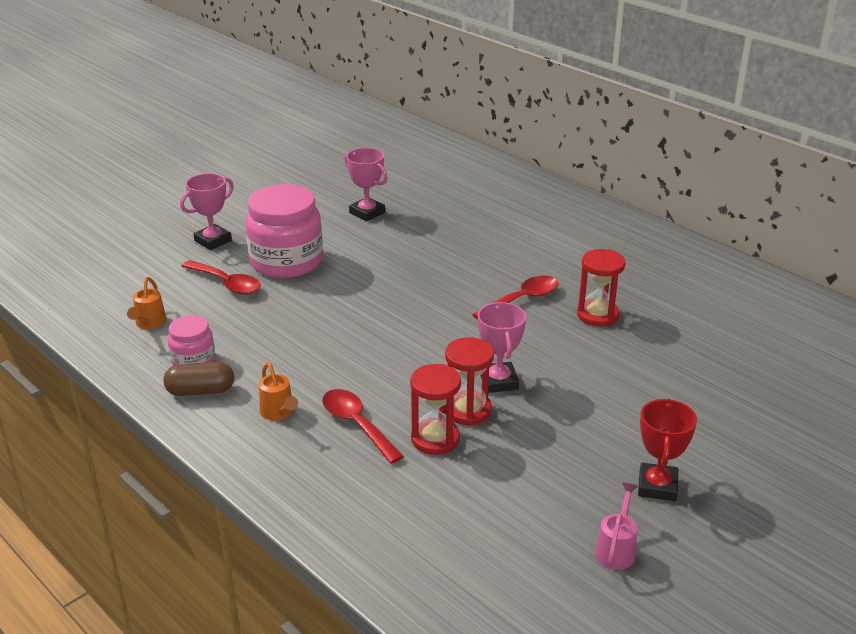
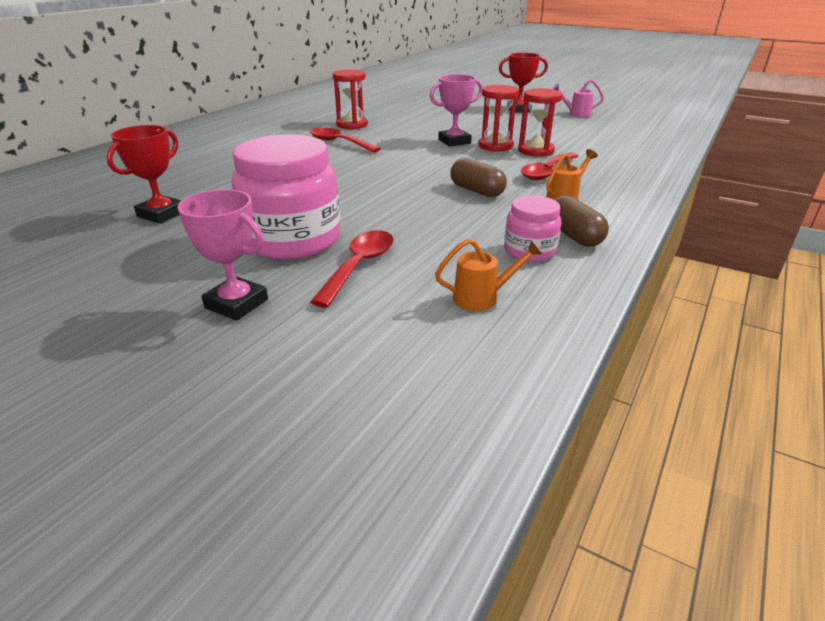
camera: 105 degrees left, 0 degrees up
pink trophy [344,148,388,221] -> red trophy [106,125,182,224]
none -> brown capsule [451,158,507,197]

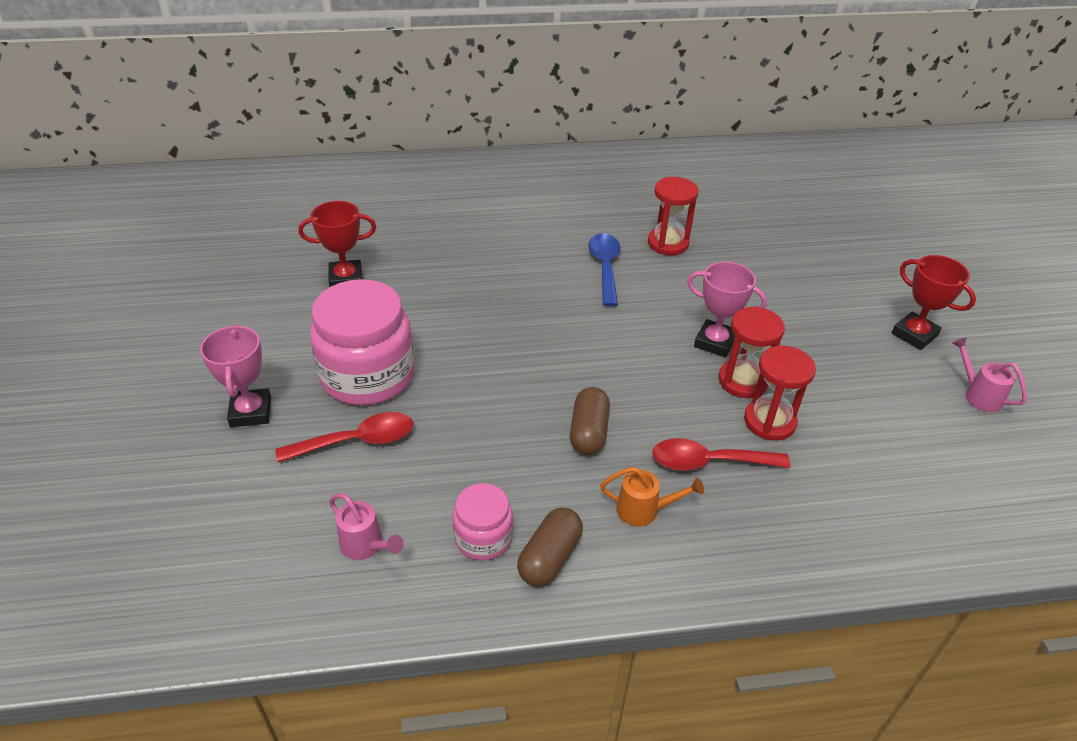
camera: 50 degrees right, 10 degrees up
red spoon [310,127,381,153] -> blue spoon [588,233,621,307]
orange watering can [435,238,542,311] -> pink watering can [329,493,404,560]

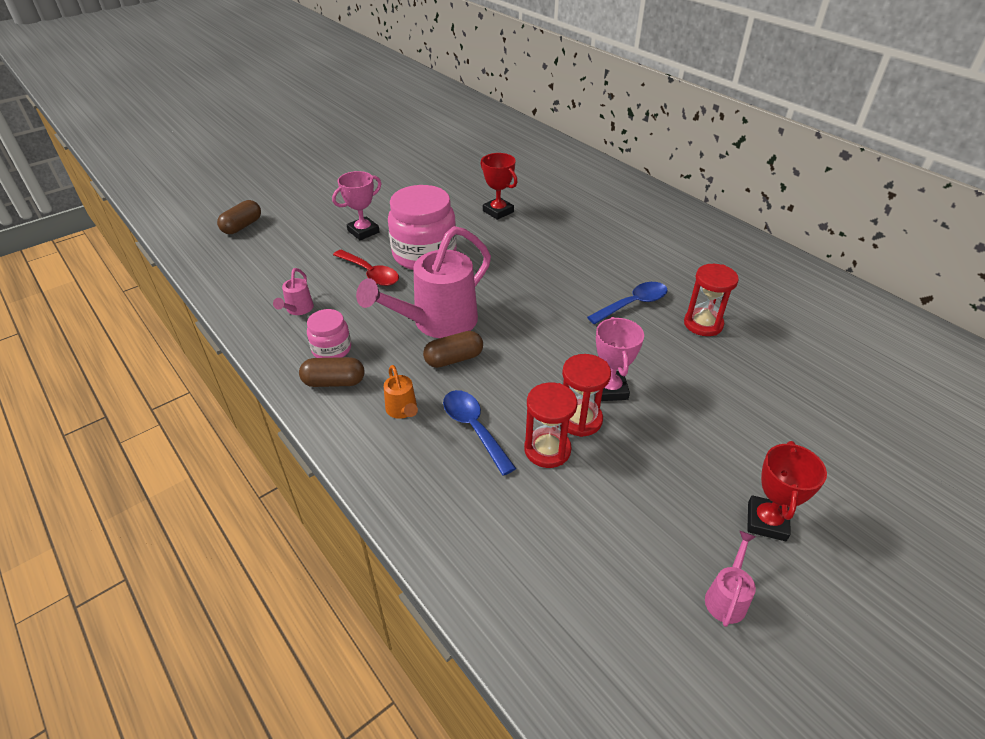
camera: 60 degrees right, 0 degrees up
red spoon [652,438,790,471] -> blue spoon [443,390,516,476]
none -> brown capsule [217,200,261,234]
none -> pink watering can [356,226,491,338]

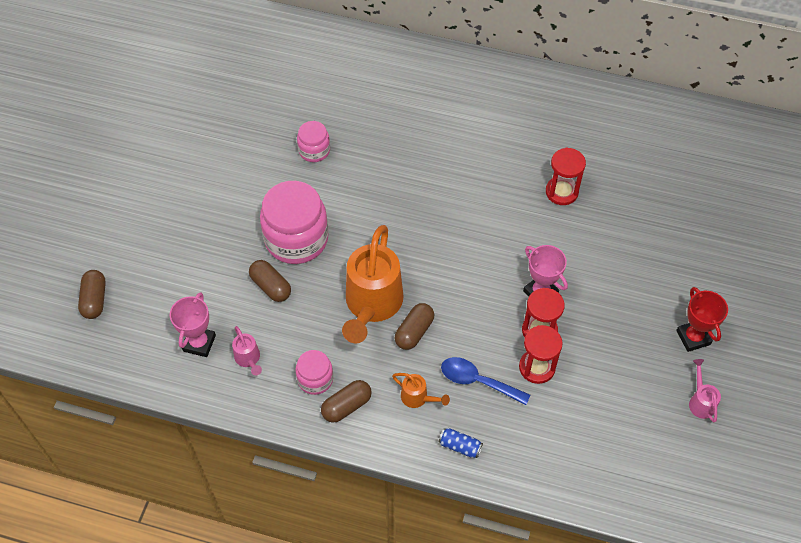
camera: 35 degrees left, 15 degrees up
pink trophy [332,171,381,240] -> pink trophy moved to [170,292,216,357]
red spoon [333,250,399,286] -> brown capsule [249,260,291,302]
pink watering can [356,226,491,338] -> orange watering can [342,225,404,344]
red trophy [481,153,517,220] -> pink jar [297,121,330,162]
blue spoon [587,282,668,324] -> none
none -> blue can [439,428,483,458]

